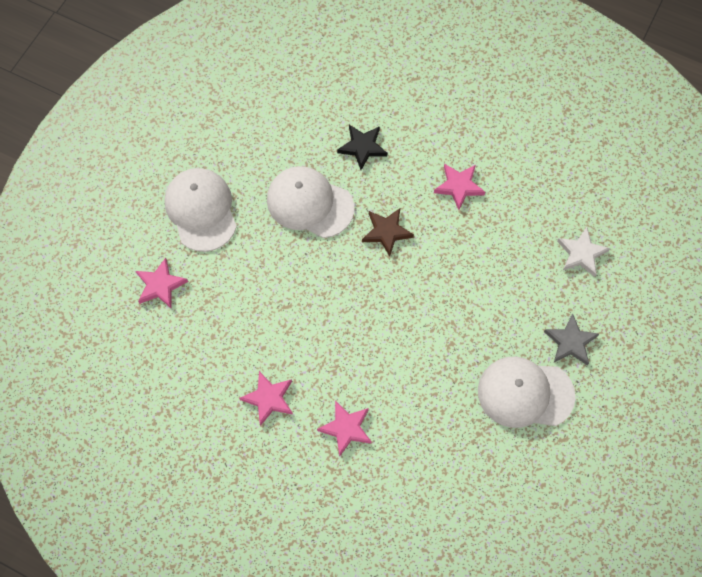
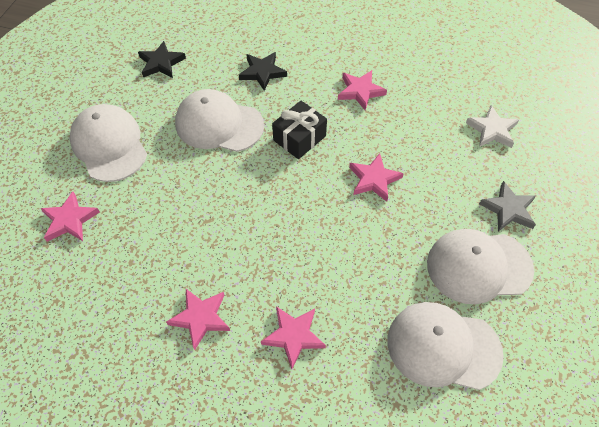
camera: 10 degrees left, 10 degrees down
brown star [362,208,414,257] -> black gift [272,101,327,159]
none -> black star [138,41,186,78]
none -> pink star [349,153,404,202]
none -> white cap [388,302,504,390]

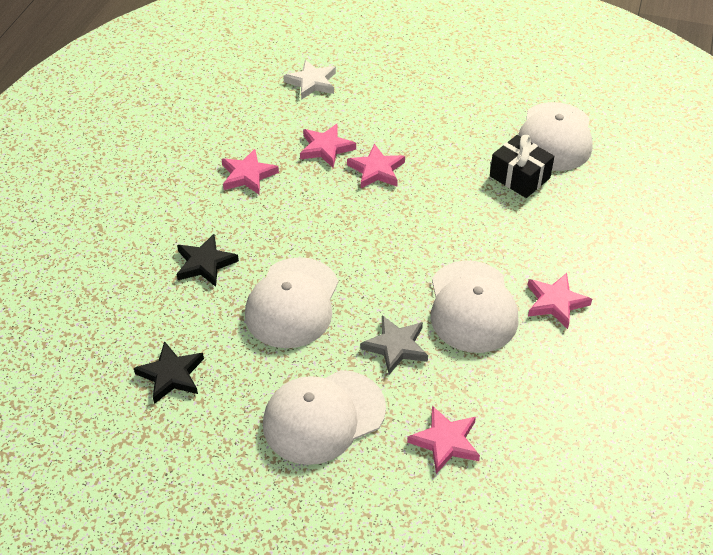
camera: 90 degrees left, 10 degrees down
pink star [261,306,326,369] -> pink star moved to [300,124,356,168]
black gift [272,101,327,159] -> black gift moved to [490,135,554,198]
white cap [427,229,534,304] -> white cap moved to [431,260,519,353]
grey star [479,181,536,231] -> grey star moved to [360,315,428,374]

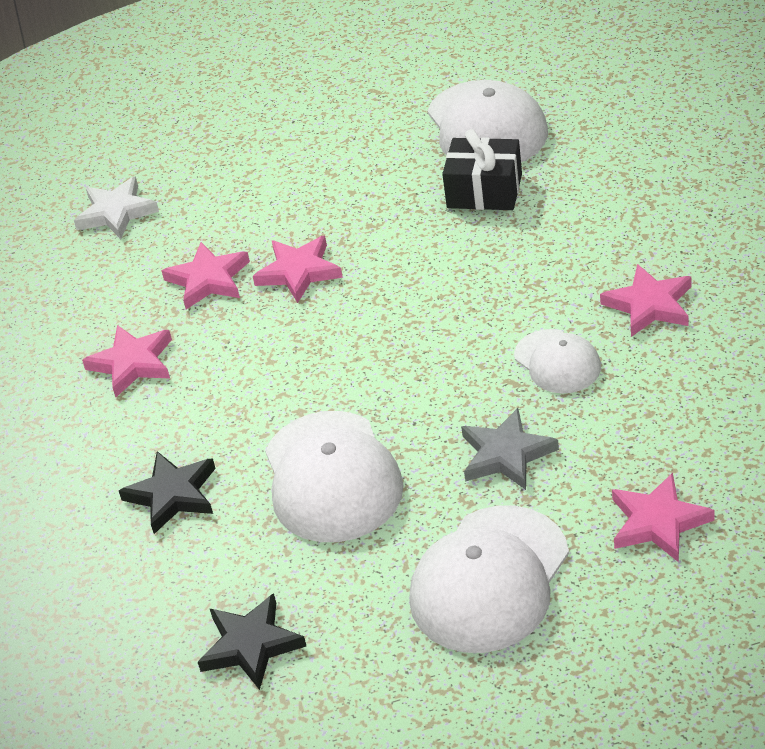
camera: 25 degrees left, 5 degrees down
white cap [431,260,519,353] -> white cap [514,329,601,394], size x0.57

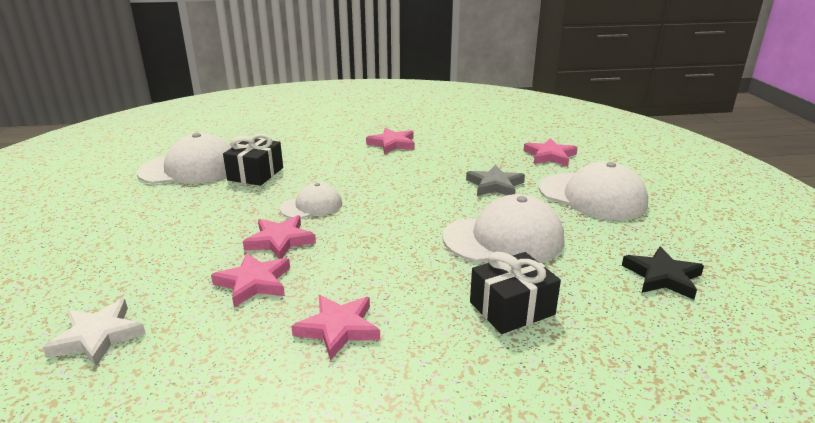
camera: 90 degrees left, 15 degrees down
black star [119,451,216,534] -> black gift [470,252,561,334]
white cap [514,329,601,394] -> white cap moved to [280,182,342,219]

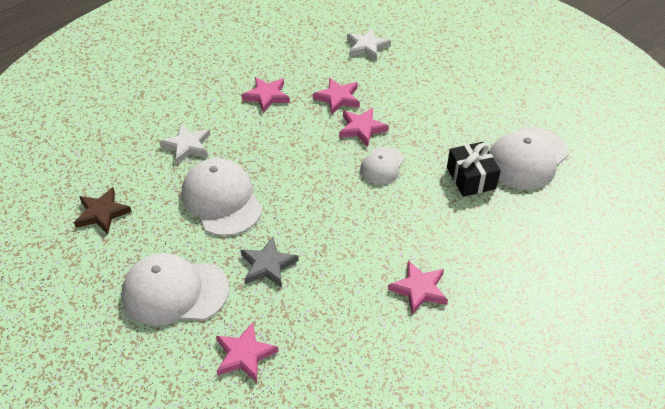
camera: 145 degrees right, 20 degrees up
white cap [442,194,564,262] -> white cap turned 105 degrees clockwise [182,158,263,236]
black gift [470,252,561,334] -> white star [159,123,210,165]
black star [622,246,704,300] -> brown star [74,187,132,234]

